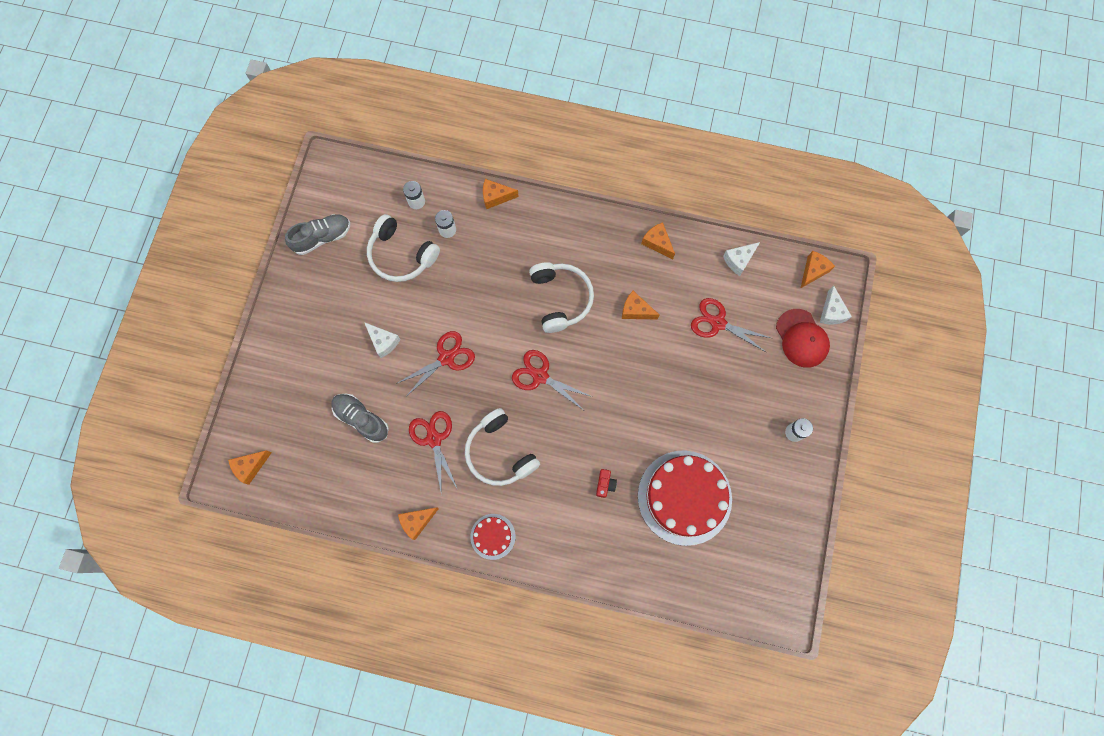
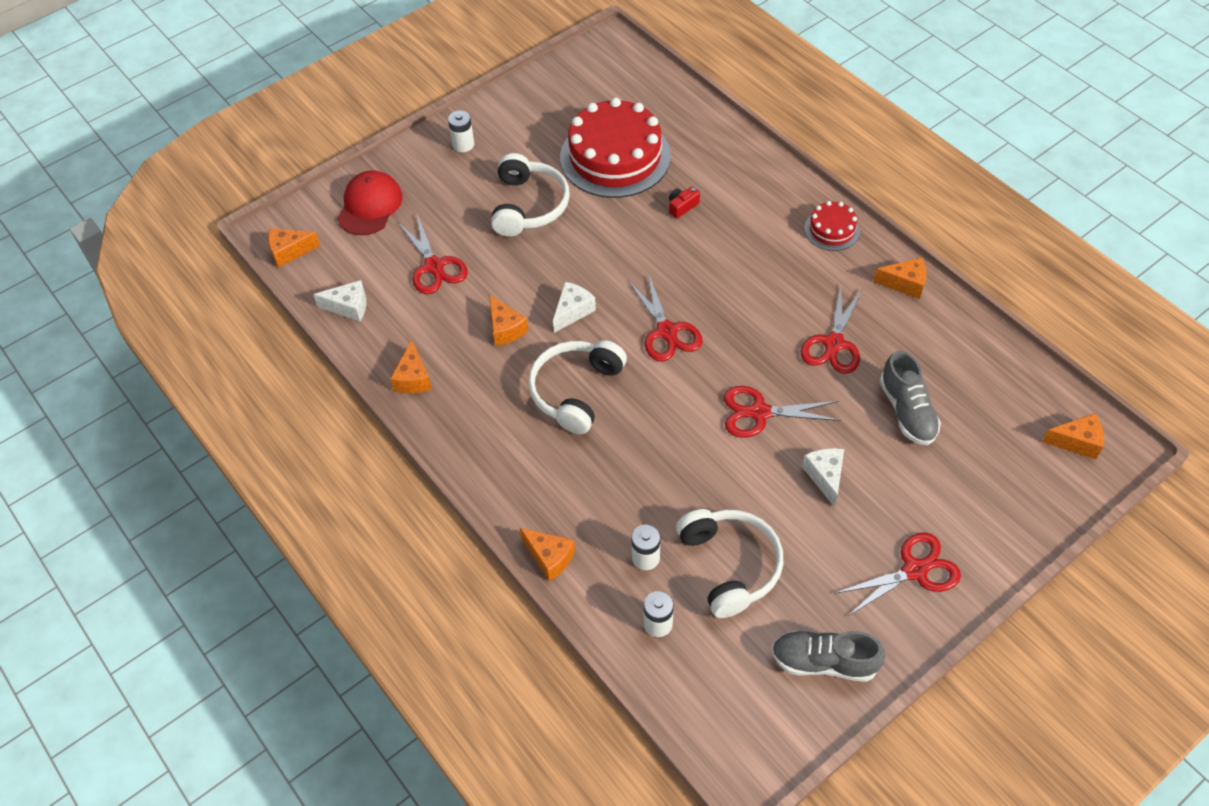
camera: 140 degrees left, 20 degrees down
white headphones [465,408,540,486] -> white headphones moved to [491,153,570,237]
white cheese [820,285,852,325] -> white cheese moved to [553,282,596,333]
none -> red scissors [834,532,961,616]

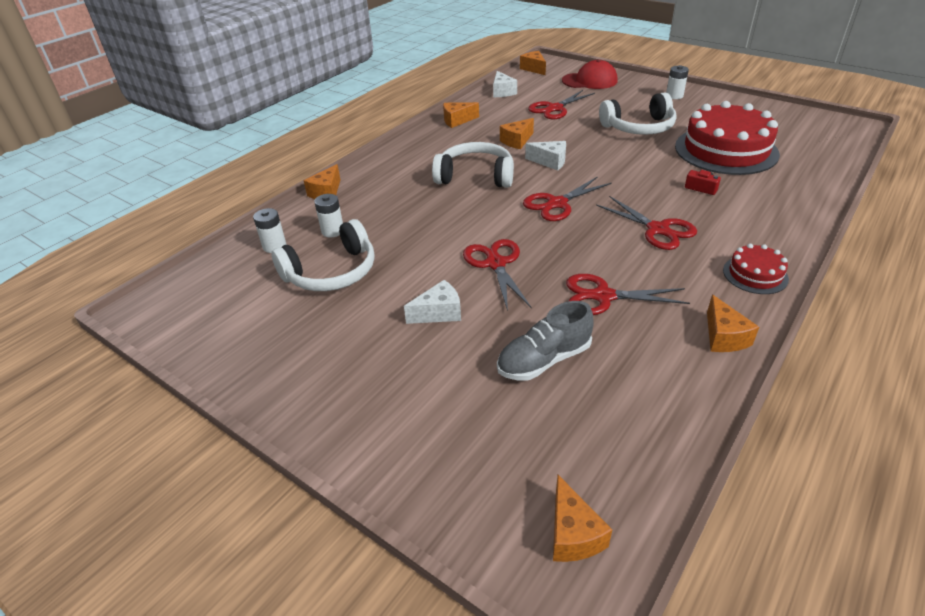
camera: 75 degrees right, 15 degrees down
grey shoe [771,631,885,682] -> none
red scissors [834,532,961,616] -> red scissors moved to [596,196,697,250]

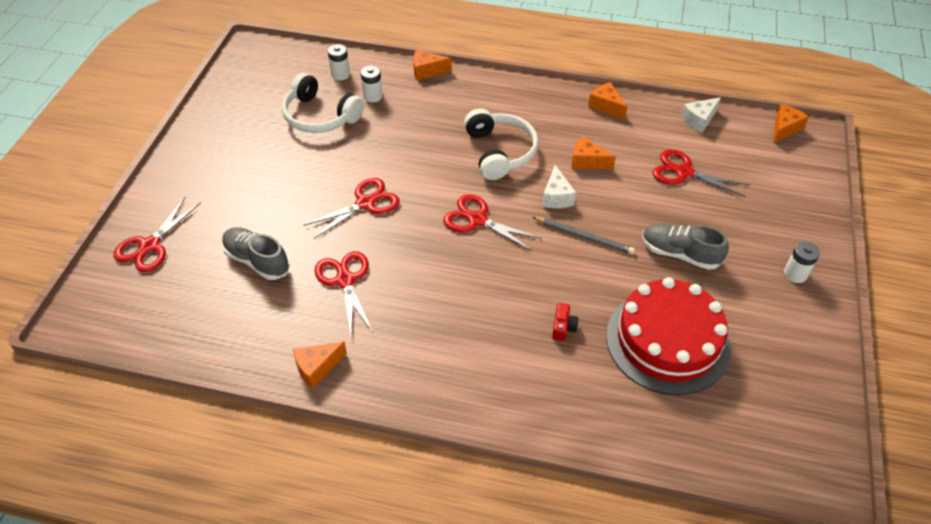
camera: 65 degrees right, 10 degrees up
white cheese [404,280,461,324] -> none
orange cheese [553,475,612,562] -> none
red cap [562,59,618,89] -> none
red scissors [596,196,697,250] -> red scissors moved to [114,197,201,272]
white headphones [599,92,676,135] -> grey shoe [642,223,728,270]
red cake [723,244,789,294] -> none
none -> grey pencil [533,217,635,254]

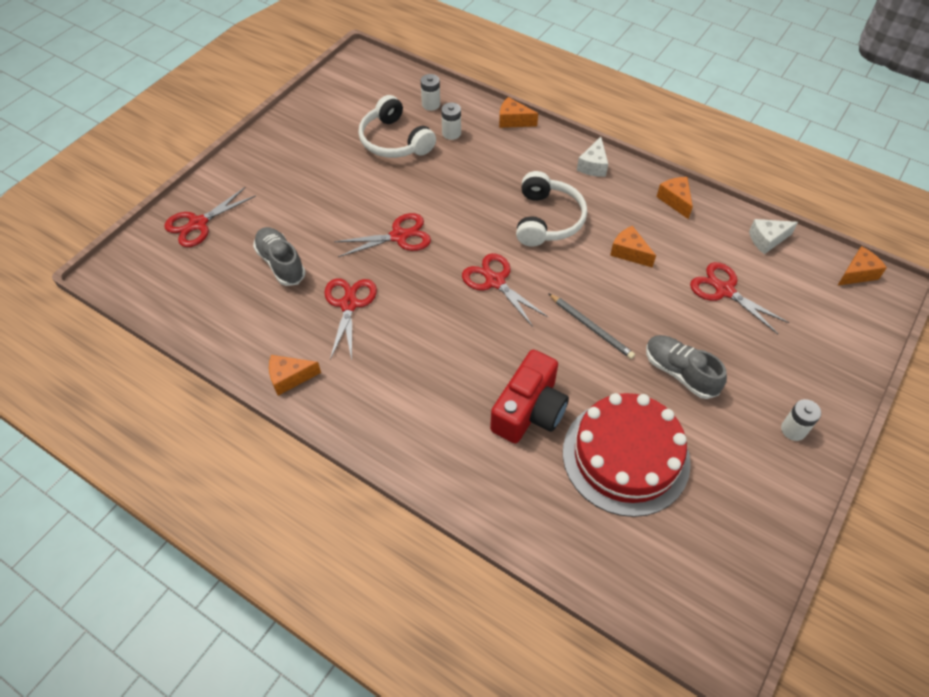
camera: 20 degrees right, 5 degrees up
white cheese [542,165,576,208] -> white cheese moved to [577,137,608,177]
red camera [552,303,579,341] -> red camera [490,350,569,443], size x2.44

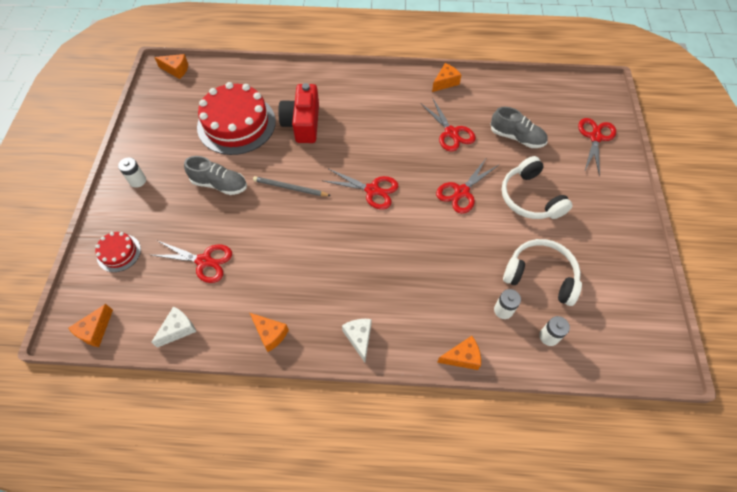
camera: 150 degrees right, 5 degrees up
white headphones [516,171,587,246] -> white headphones moved to [501,156,573,219]
orange cheese [610,226,656,268] -> orange cheese moved to [154,54,188,79]
none -> red cake [95,232,141,272]

